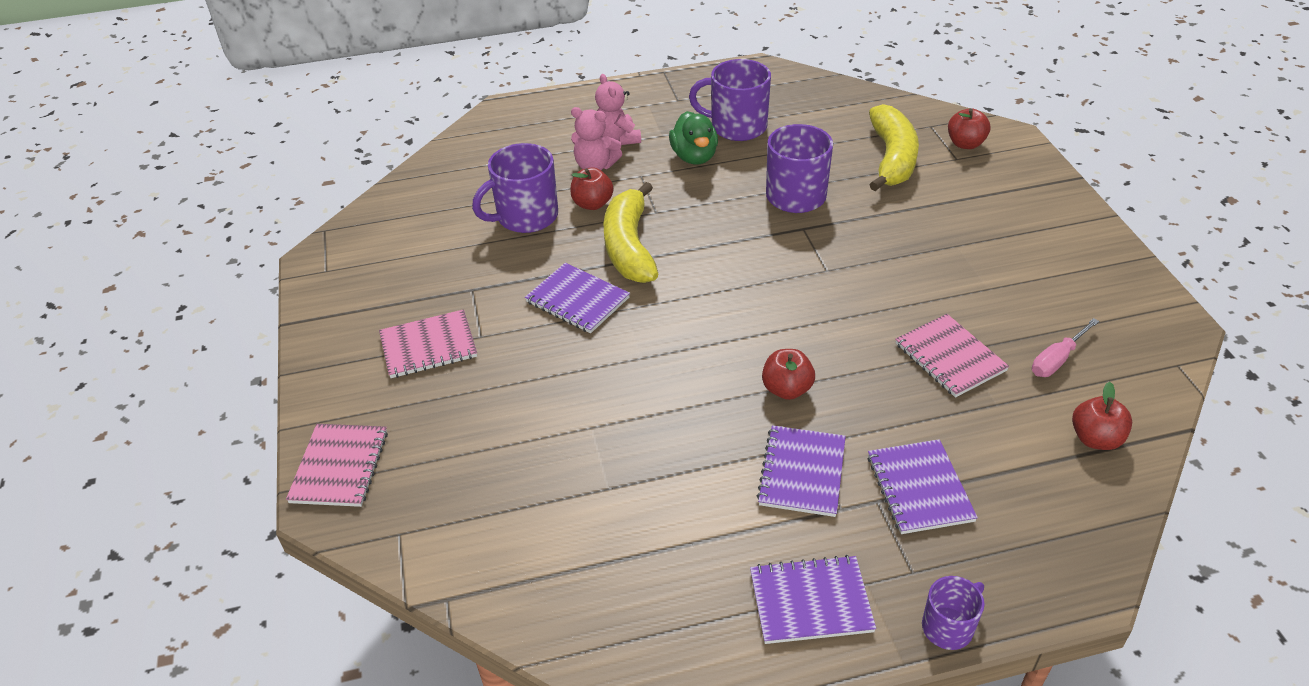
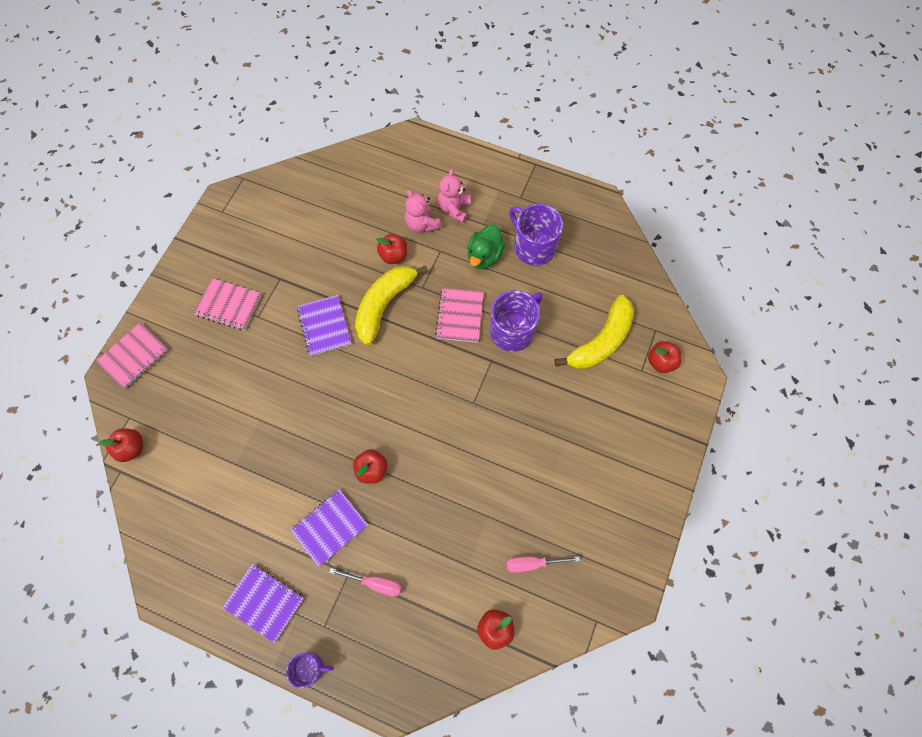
camera: 35 degrees right, 25 degrees up
purple mug [472,143,558,233] -> none
purple notebook [868,439,978,534] -> pink screwdriver [329,568,402,597]
pink notebook [895,314,1009,398] -> pink notebook moved to [435,288,484,343]
none -> red apple [98,428,143,462]

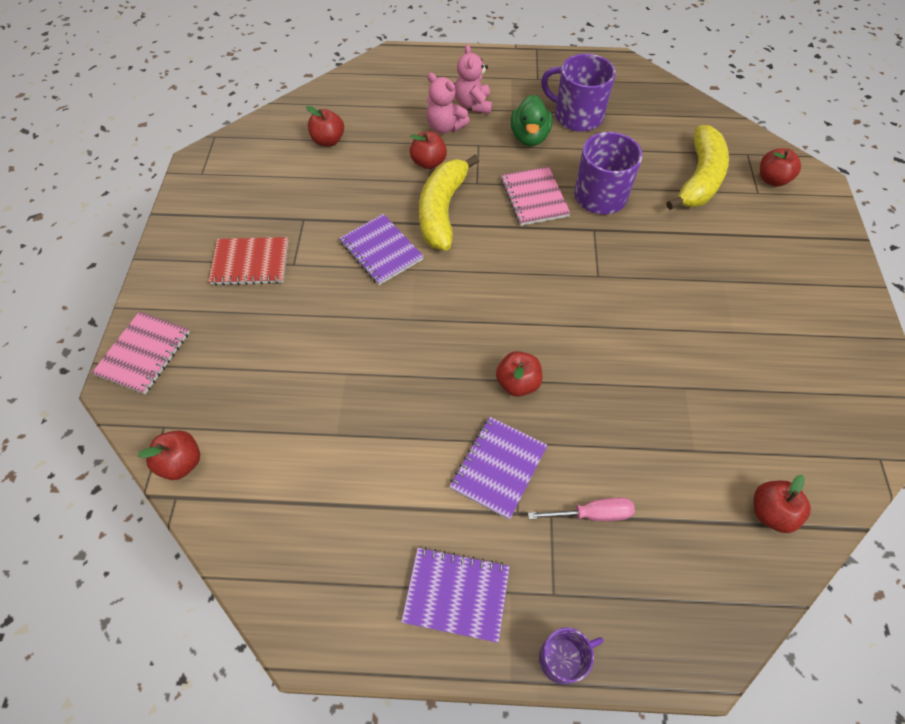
camera: 20 degrees left, 10 degrees down
pink notebook [194,278,262,330] -> red notebook [209,237,288,286]
pink screwdriver [506,556,580,573] -> none
none -> red apple [306,106,344,146]

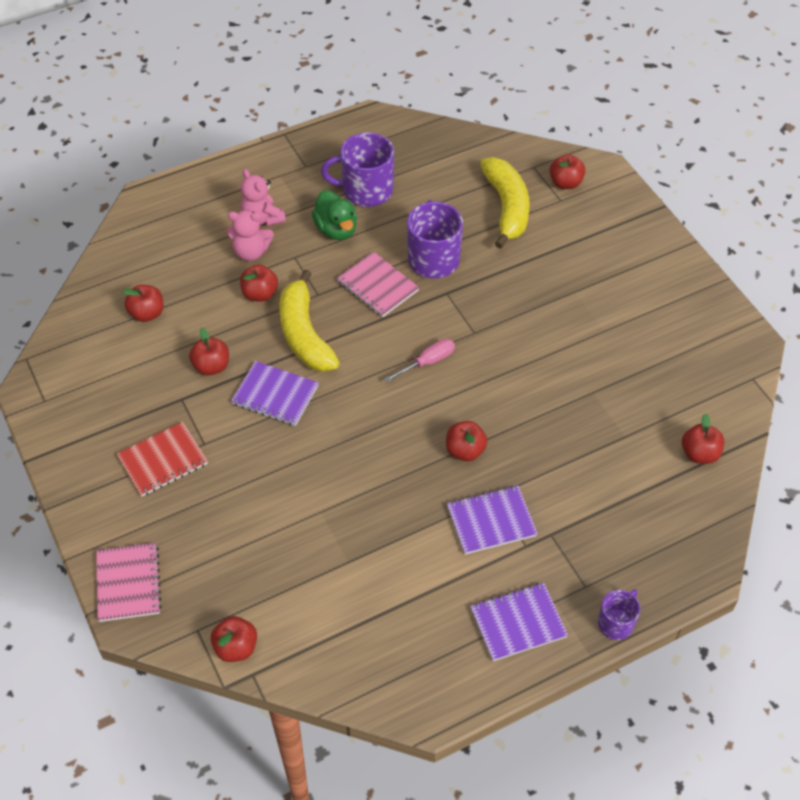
camera: 30 degrees left, 5 degrees down
purple notebook [449,417,548,520] -> purple notebook turned 75 degrees clockwise [447,486,538,554]
pink screwdriver [528,497,635,521] -> pink screwdriver moved to [384,339,455,382]
none -> red apple [189,328,229,376]

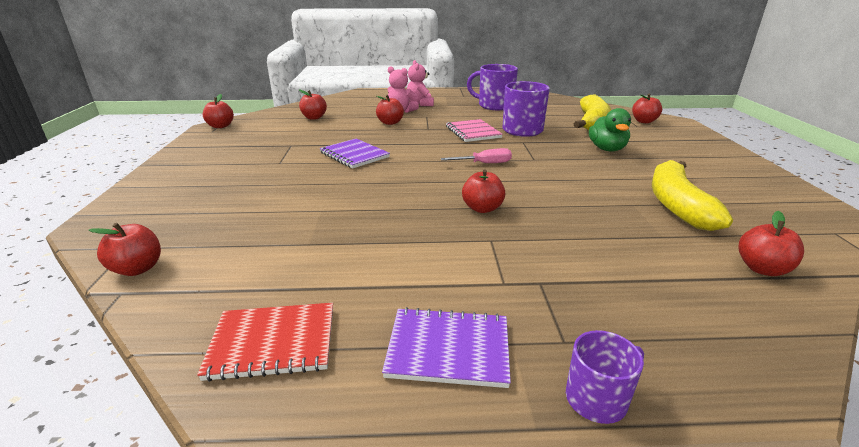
camera: 25 degrees right, 25 degrees down
pink notebook [97,542,162,622] -> none
red notebook [117,422,208,497] -> red notebook moved to [197,303,333,382]
red apple [189,328,229,376] -> red apple moved to [203,94,234,128]
yellow banana [279,269,340,372] -> yellow banana moved to [652,160,733,231]
green duck [312,190,357,240] -> green duck moved to [589,108,631,152]
purple notebook [447,486,538,554] -> none

